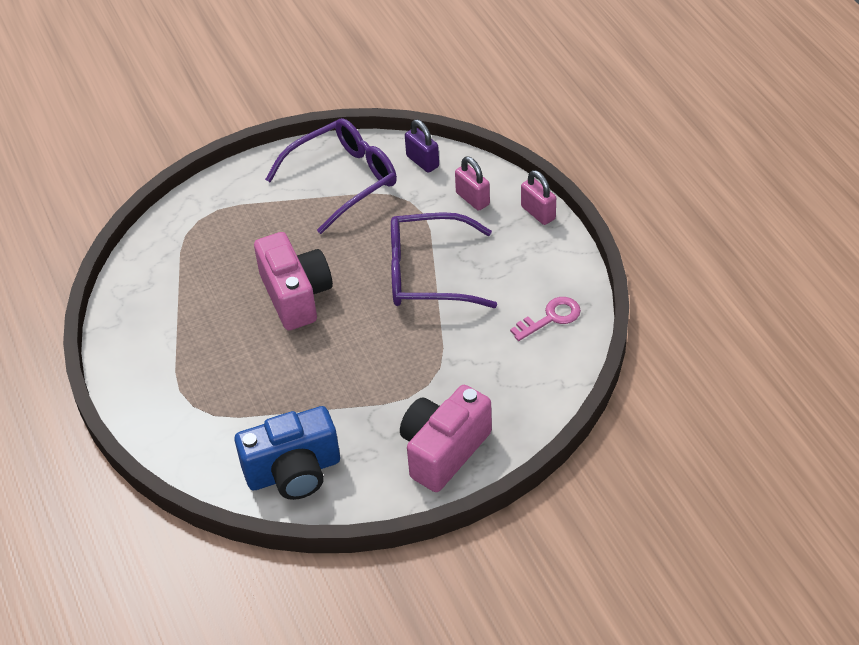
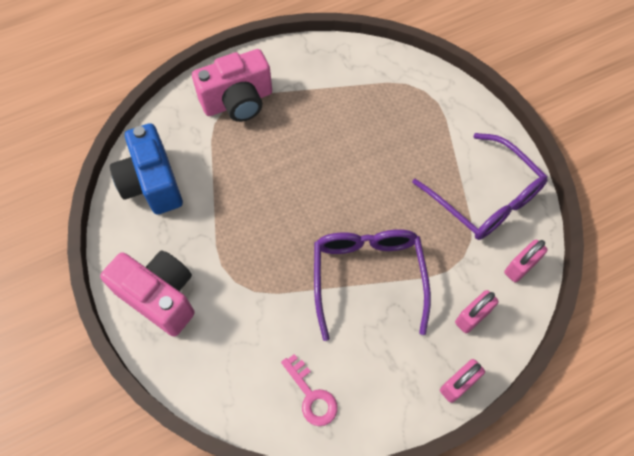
camera: 85 degrees right, 15 degrees up
pink camera [254,232,333,330] -> pink camera moved to [192,49,272,122]
purple padlock [405,119,439,173] -> pink padlock [504,240,548,282]

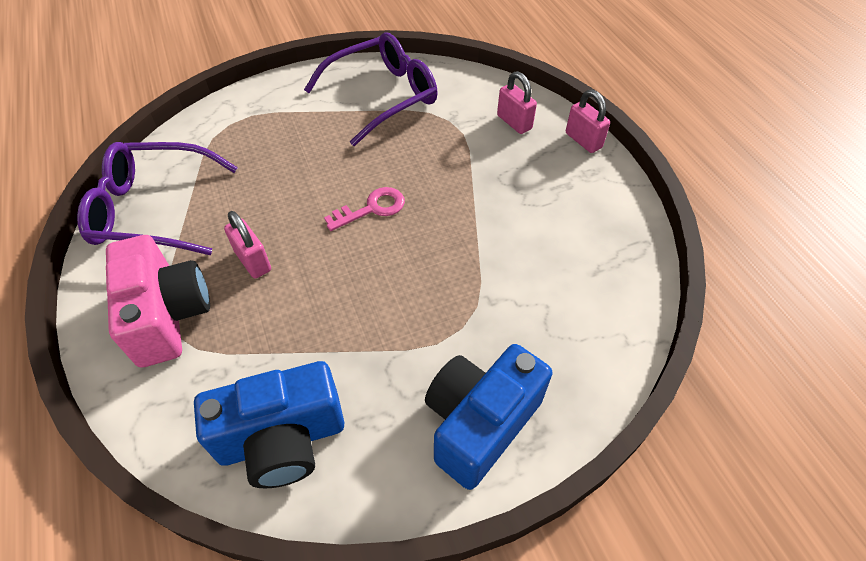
camera: 85 degrees left, 10 degrees down
pink camera [100,250,195,337] -> blue camera [425,344,553,490]
pink key [281,354,338,426] -> pink key moved to [324,187,405,231]
purple glasses [314,229,431,341] -> purple glasses moved to [77,142,238,255]
pink padlock [504,240,548,282] -> pink padlock moved to [224,211,271,279]

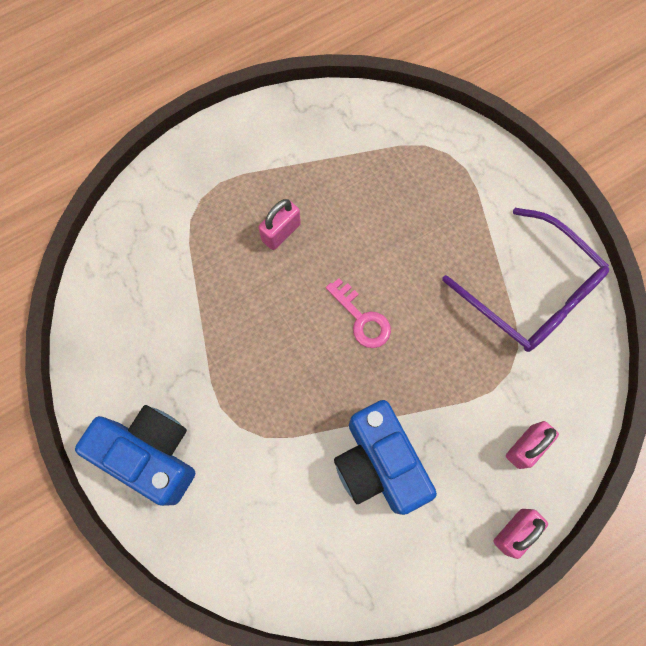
camera: 80 degrees right, 20 degrees up
purple glasses [77,142,238,255] -> none
pink camera [106,235,210,368] -> none
blue camera [194,361,344,488] -> blue camera moved to [334,400,437,515]

